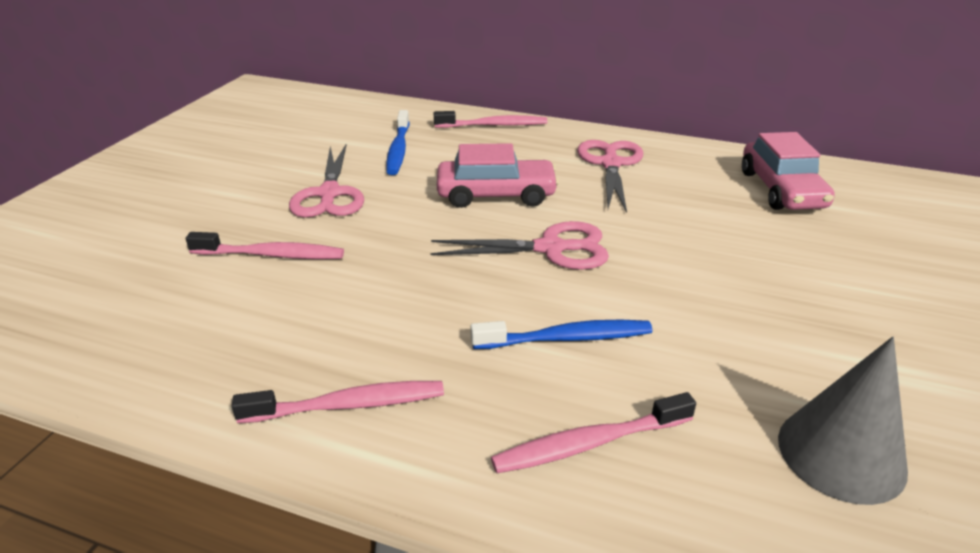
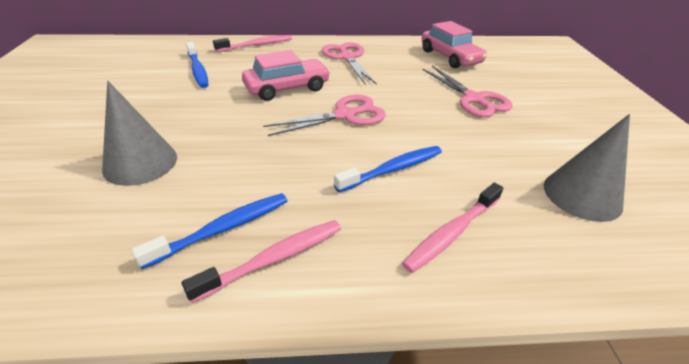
camera: 25 degrees left, 5 degrees up
pink toothbrush [186,232,344,259] -> grey cone [102,81,177,186]
pink scissors [289,145,364,218] -> pink scissors moved to [423,66,513,117]
none -> blue toothbrush [132,193,287,269]

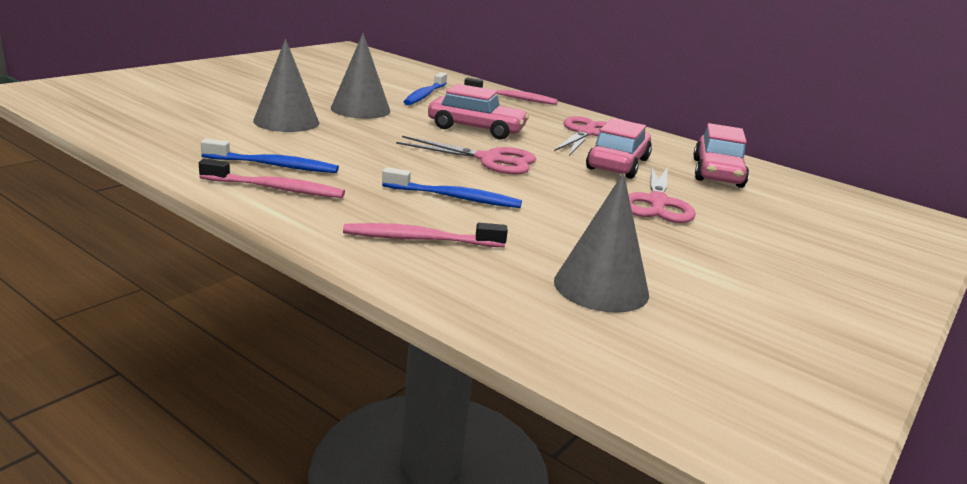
camera: 40 degrees right, 15 degrees down
none -> grey cone [331,33,390,119]
none -> pink car [586,118,652,179]

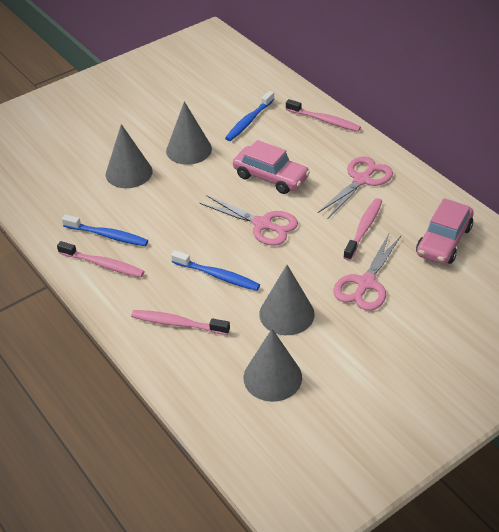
camera: 20 degrees right, 20 degrees up
pink car [586,118,652,179] -> pink toothbrush [343,198,382,261]
none -> grey cone [259,265,315,335]

